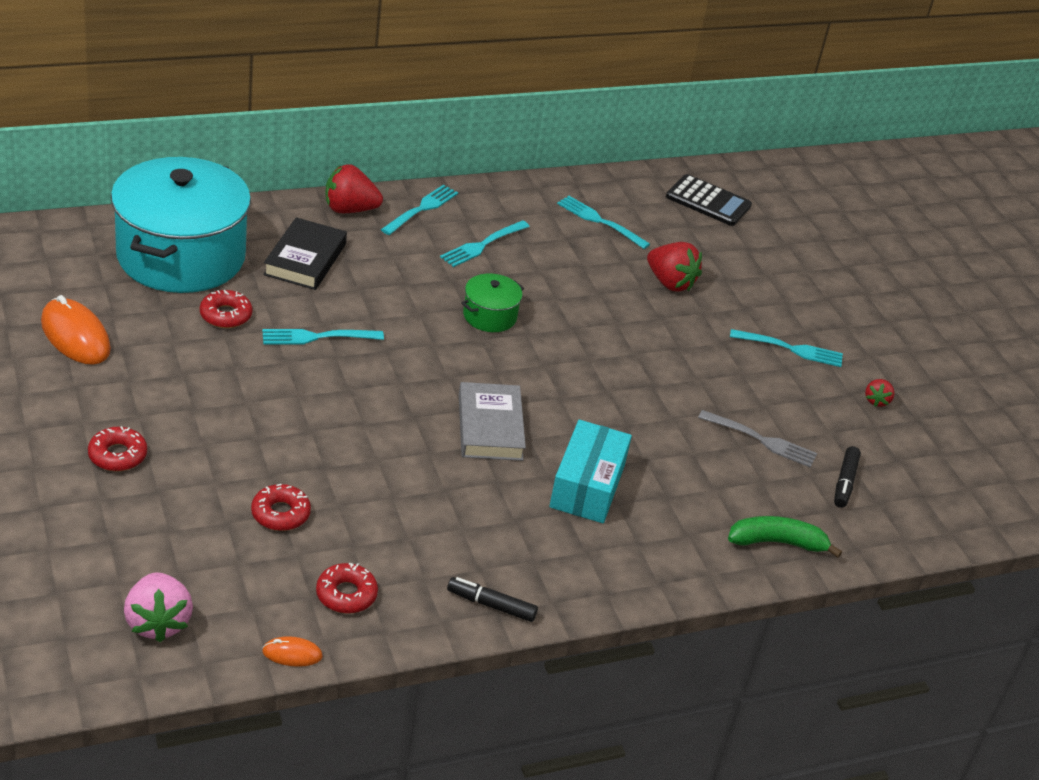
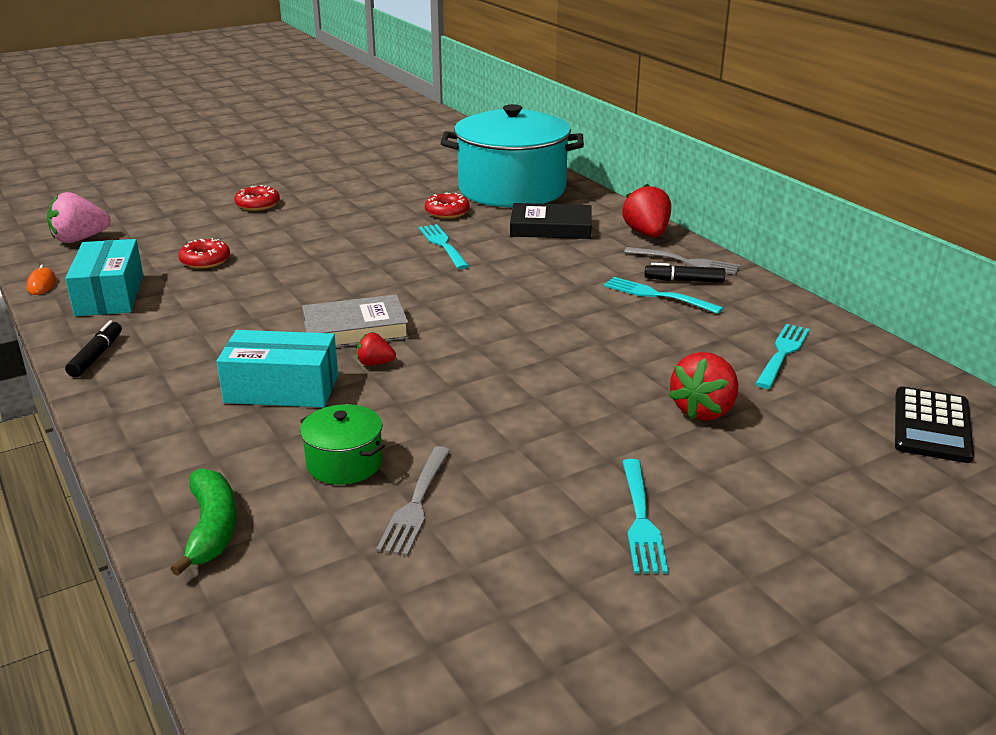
camera: 85 degrees right, 10 degrees down
orange mouse [41,295,111,365] -> none
red donut [316,563,378,614] -> turquoise box [65,239,143,316]
turquoise fork [381,185,458,235] -> grey fork [624,247,740,275]
green pot [461,273,524,332] -> green pot moved to [300,404,385,485]
black marker [834,446,861,508] -> black marker moved to [645,263,725,283]
red strawberry [865,379,895,407] -> red strawberry moved to [357,333,396,366]

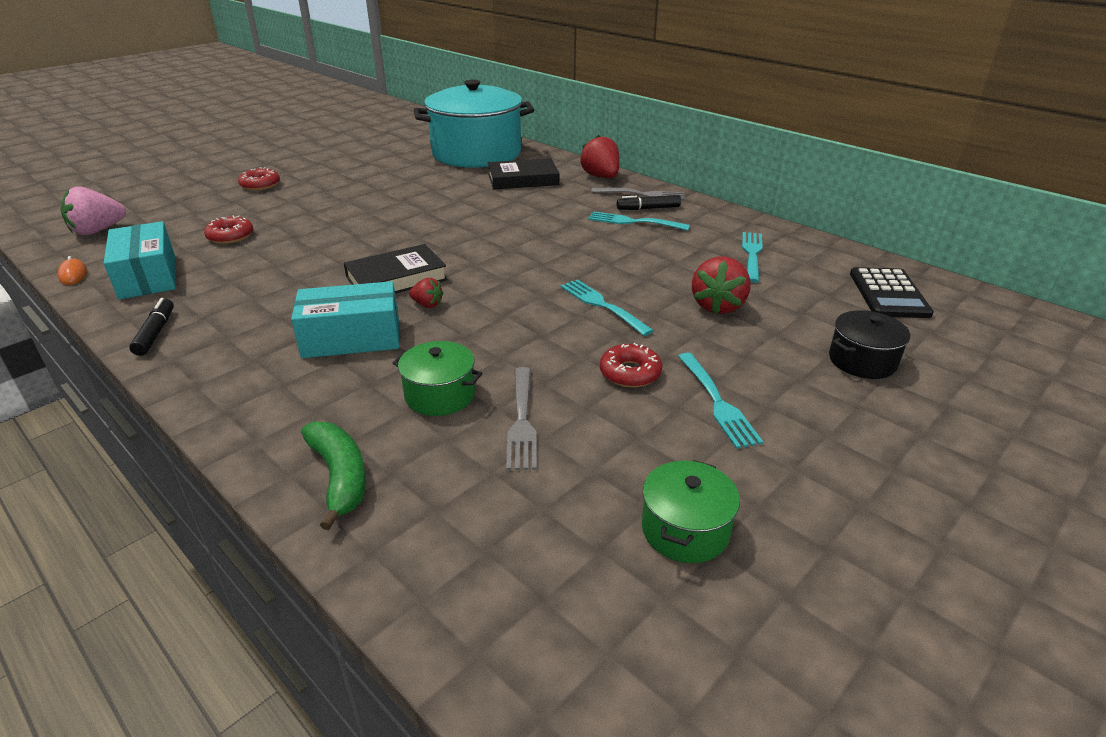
camera: 15 degrees left, 5 degrees up
grey book [302,294,409,348] -> black book [344,244,447,293]
red strawberry [357,333,396,366] -> red strawberry turned 150 degrees counterclockwise [409,278,443,308]
turquoise fork [419,224,469,269] -> turquoise fork moved to [561,279,654,336]
red donut [425,192,470,219] -> red donut moved to [600,343,662,388]
none -> green pot [642,460,740,563]
none -> black pot [829,310,910,379]

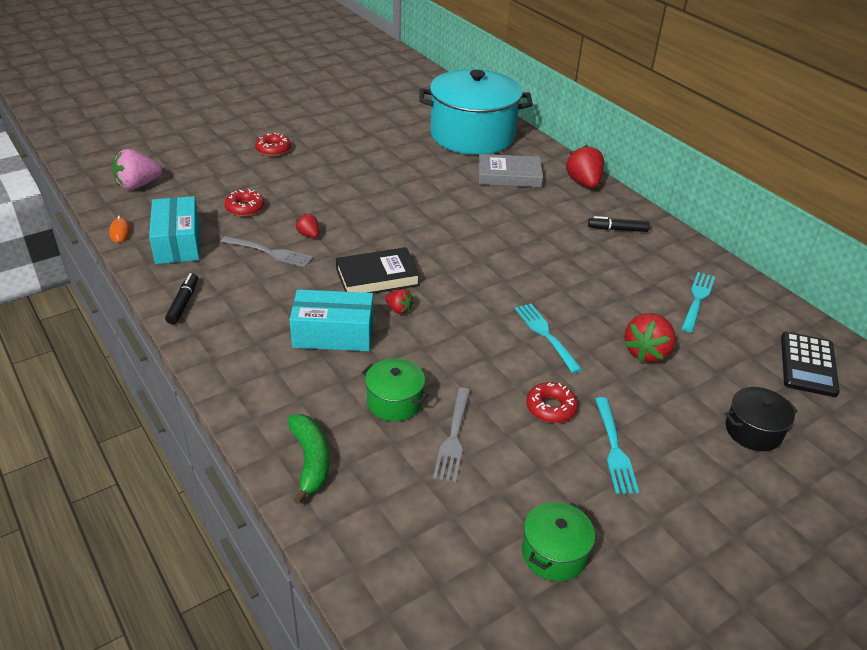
camera: 10 degrees right, 5 degrees up
black book [488,158,559,190] -> grey book [478,154,543,187]
turquoise fork [588,211,690,231] -> none
grey fork [591,188,685,200] -> grey fork moved to [220,236,313,267]
none -> red strawberry [296,214,319,238]

